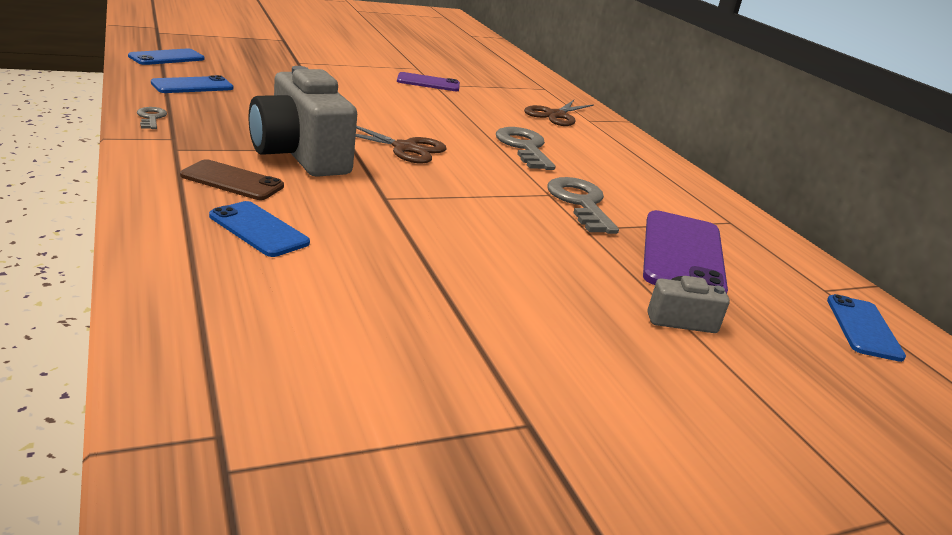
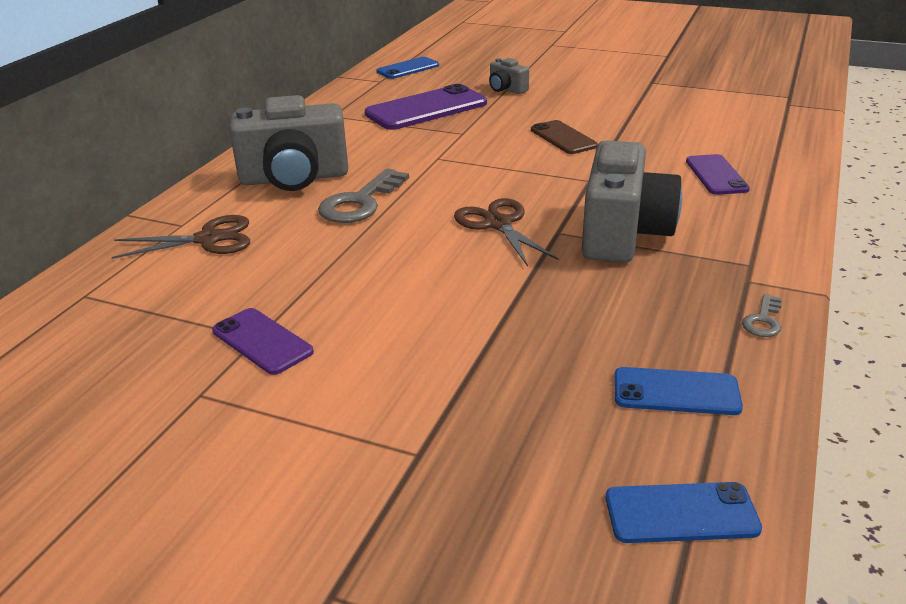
camera: 130 degrees left, 5 degrees up
brown phone [180,159,284,200] -> brown phone moved to [531,120,598,154]
blue phone [209,201,310,257] -> purple phone [686,154,750,195]
grey key [547,177,619,234] -> none
none -> grey camera [229,95,348,191]

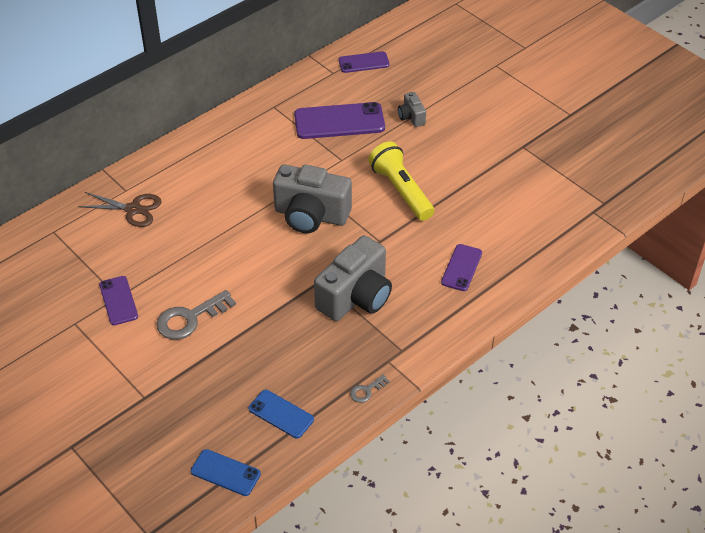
camera: 25 degrees right, 15 degrees up
grey camera [229,95,348,191] -> grey camera moved to [273,164,352,233]
grey key [318,168,409,223] -> grey key moved to [156,290,236,340]
blue phone [376,57,439,79] -> purple phone [338,51,390,73]
brown scissors [454,198,559,267] -> none
brown phone [531,120,598,154] -> yellow flashlight [368,141,434,221]

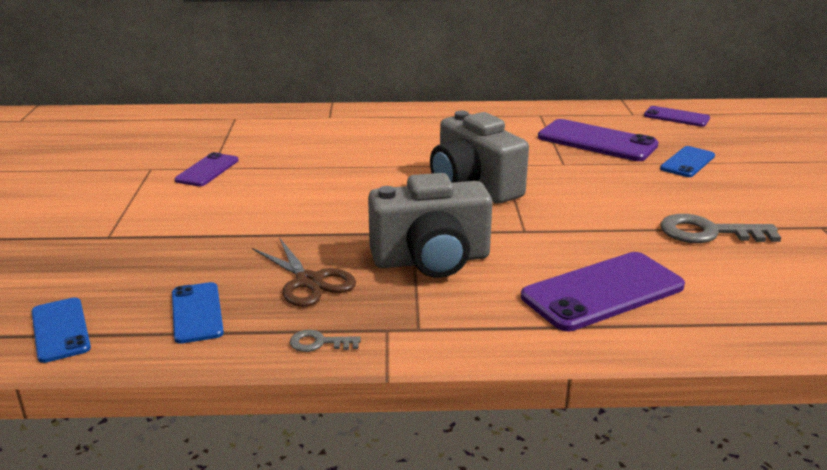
camera: 40 degrees right, 20 degrees down
brown scissors [78,192,162,227] -> brown scissors moved to [252,239,356,307]
grey key [156,290,236,340] -> grey key moved to [660,214,781,243]
yellow flashlight [368,141,434,221] -> none
grey camera [398,92,426,127] -> blue phone [660,146,715,177]
purple phone [441,244,482,291] -> purple phone [521,252,685,331], size x1.71

